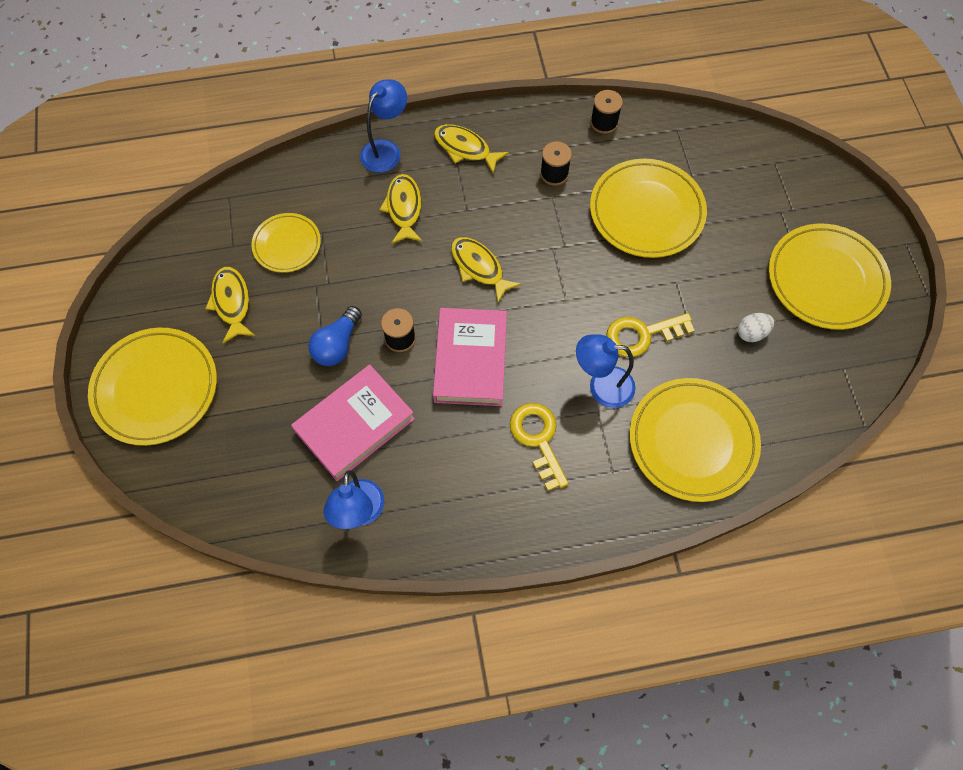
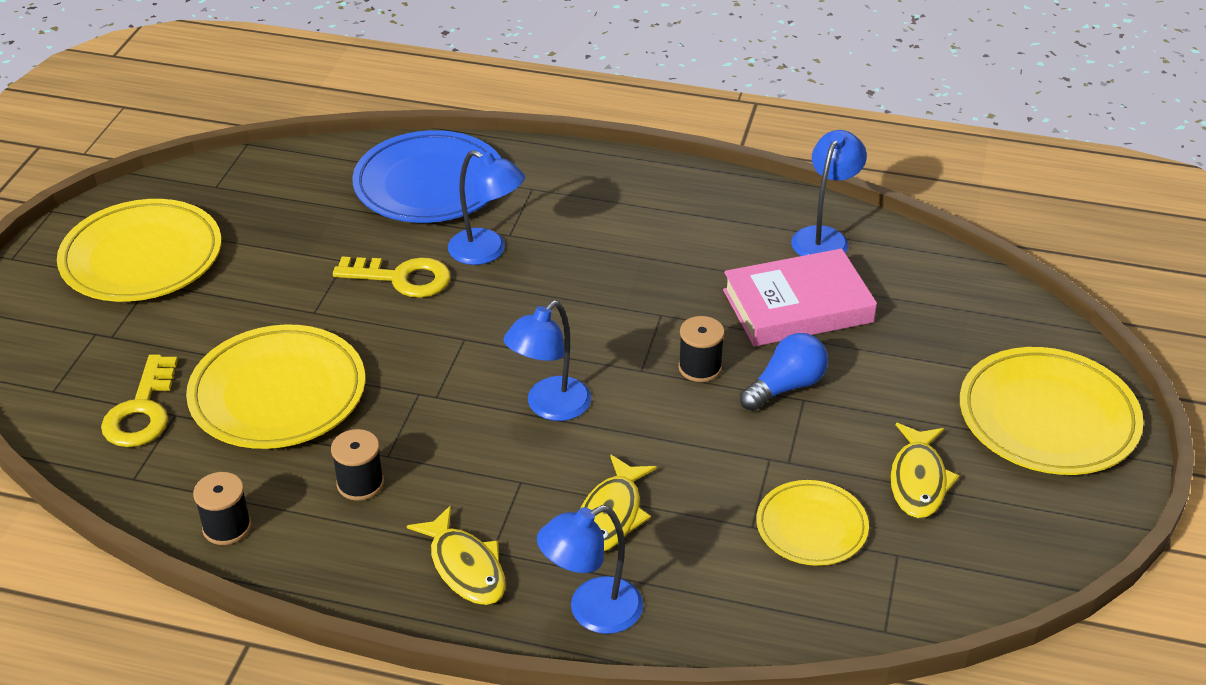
camera: 155 degrees left, 25 degrees down
pink book [433,308,507,406] -> none
yellow fish [451,237,521,303] -> blue lamp [503,300,591,421]
yellow key [510,403,569,491] -> yellow key moved to [101,355,178,447]
yellow plate [630,378,761,502] -> blue plate [352,130,501,223]
white egg [738,313,774,342] -> none

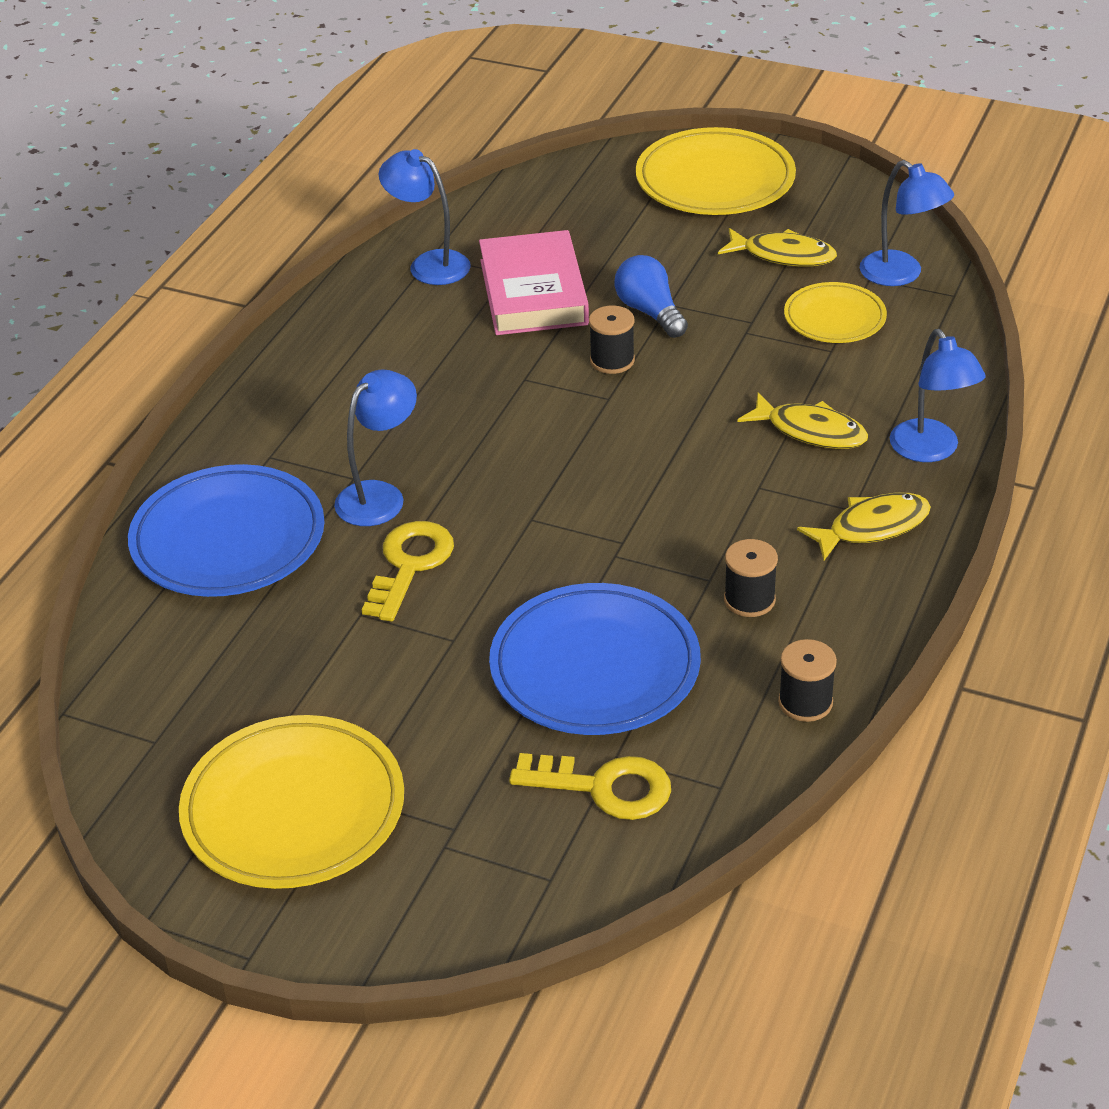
camera: 80 degrees left, 0 degrees up
yellow plate [186,324,365,449] -> blue plate [489,583,701,735]
blue lamp [503,300,591,421] -> blue lamp moved to [860,160,954,286]

